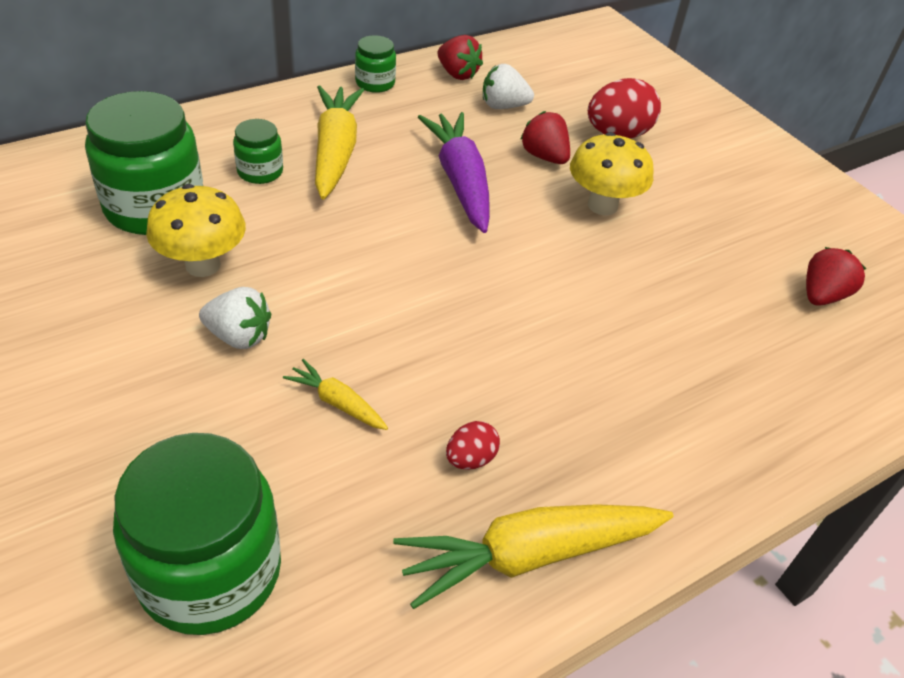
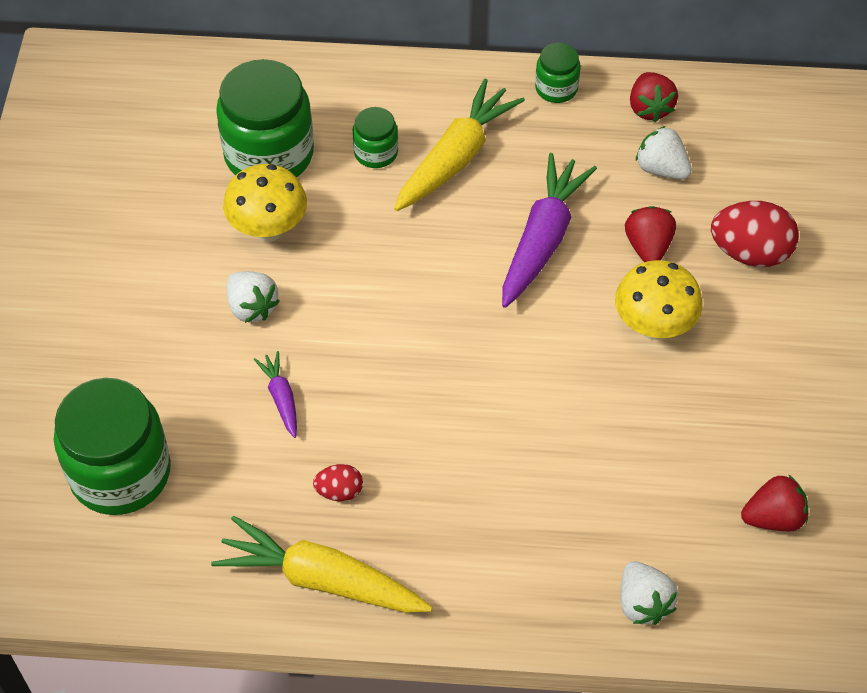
camera: 40 degrees right, 10 degrees up
yellow carrot [283,359,388,430] -> purple carrot [254,351,297,438]
none -> white strawberry [620,561,678,625]

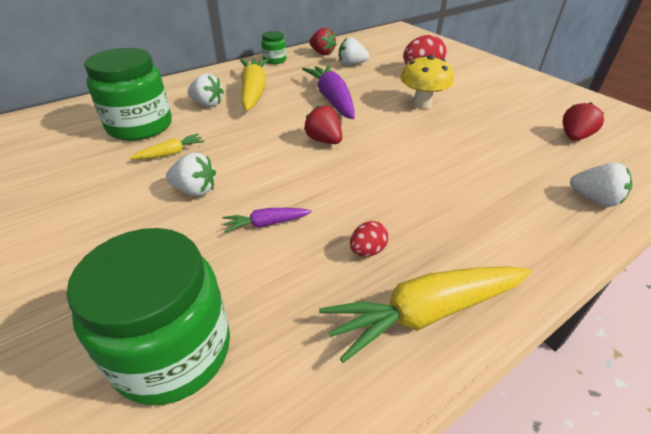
camera: 40 degrees left, 15 degrees down
yellow mushroom [223,164,307,242] -> yellow carrot [130,134,205,159]
purple carrot [254,351,297,438] -> purple carrot turned 45 degrees counterclockwise [222,208,312,233]
green jar [353,107,398,168] -> white strawberry [187,73,224,107]
red strawberry [625,206,676,262] -> red strawberry moved to [304,105,342,144]

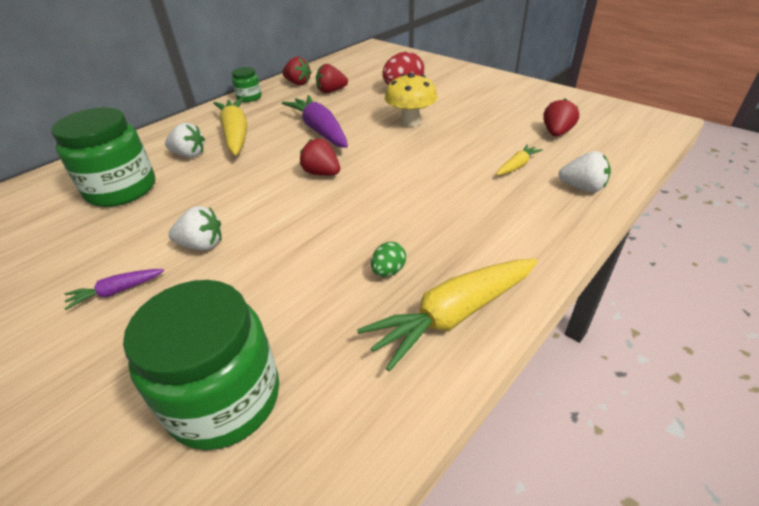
camera: 10 degrees left, 0 degrees up
yellow carrot [130,134,205,159] -> yellow carrot moved to [496,144,543,175]
purple carrot [222,208,312,233] -> purple carrot moved to [64,269,164,310]
white strawberry [339,37,369,66] -> red strawberry [316,64,348,93]
red egg [350,221,389,257] -> green egg [371,242,406,277]

